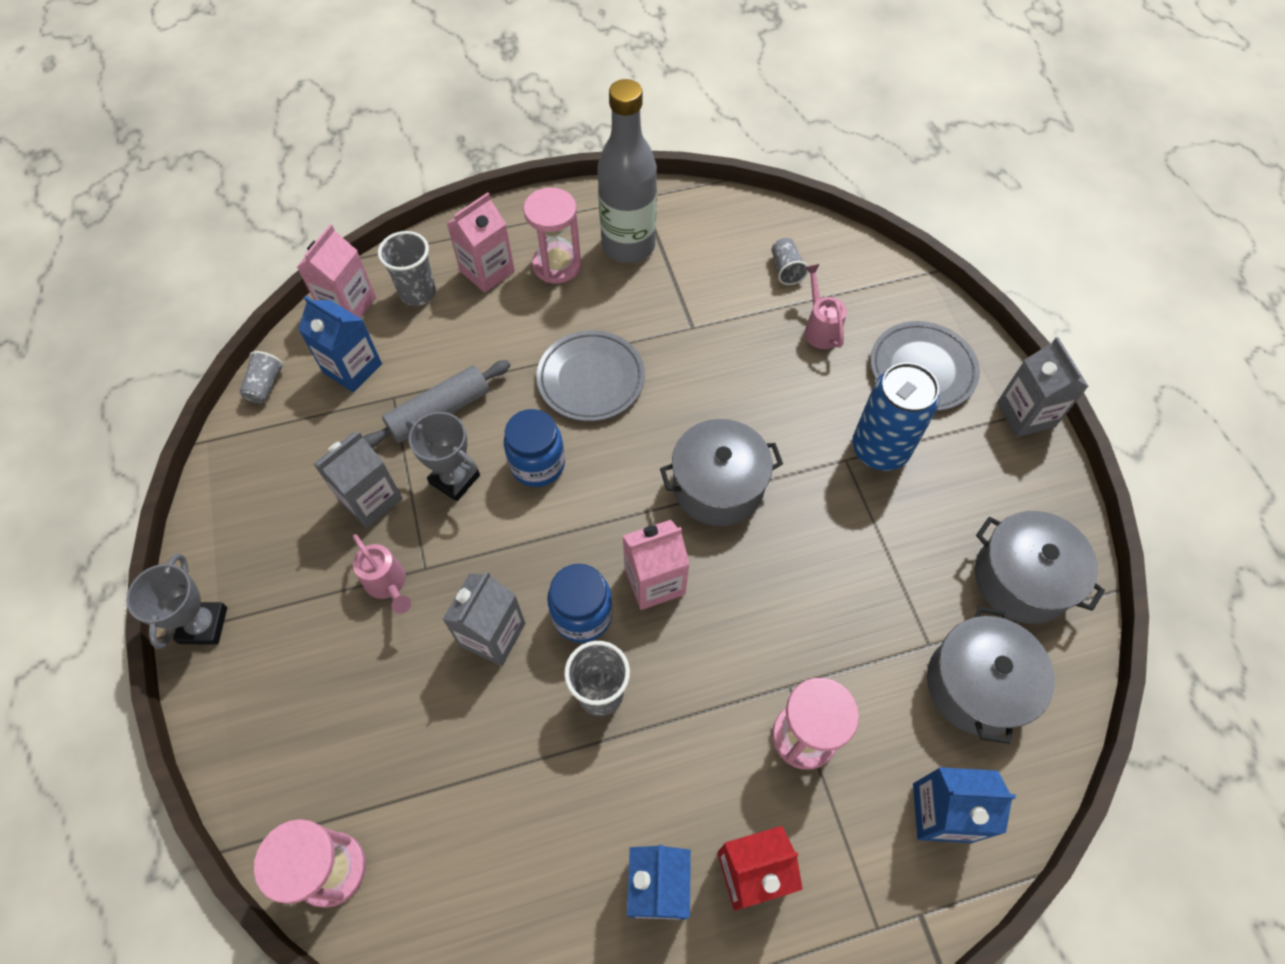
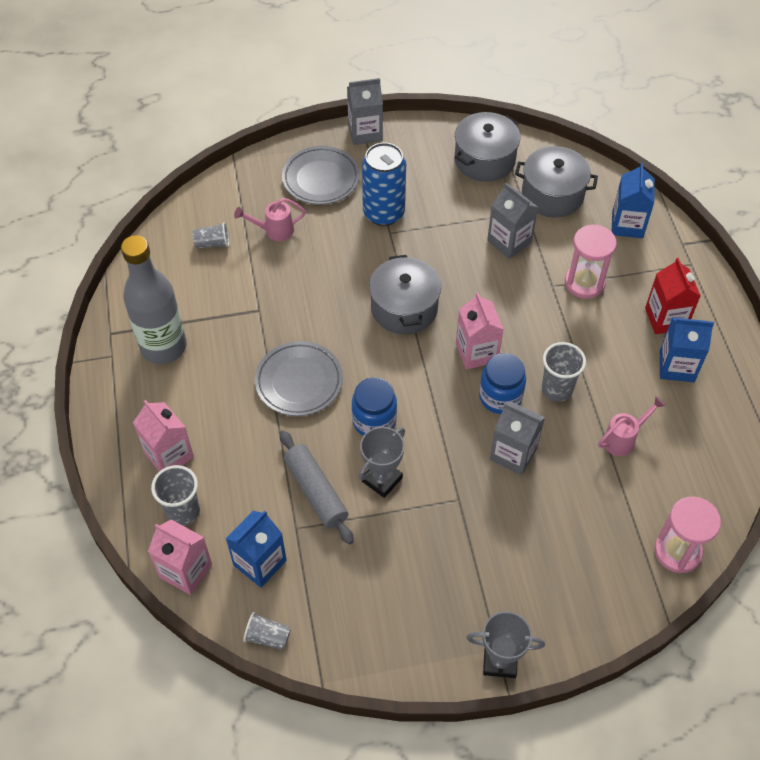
camera: 85 degrees left, 5 degrees down
grey carton [314,431,403,528] -> grey carton moved to [487,182,538,259]
pink watering can [353,534,411,614] -> pink watering can moved to [598,396,666,456]
pink hourglass [523,188,582,284] -> none

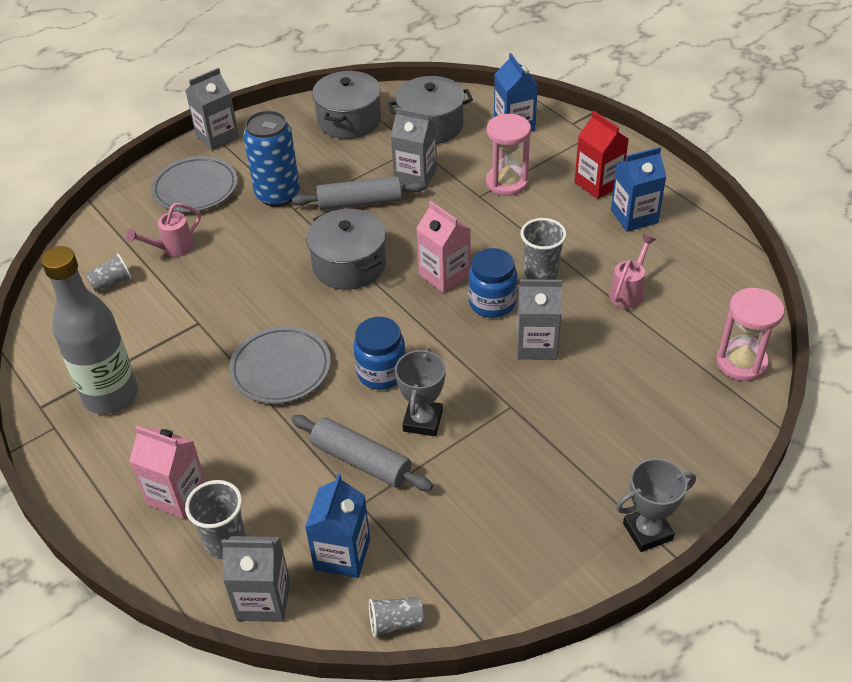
camera: 25 degrees left, 10 degrees down
pink carton [148,520,212,595] -> grey carton [221,536,290,622]
none -> grey rolling pin [292,176,426,210]

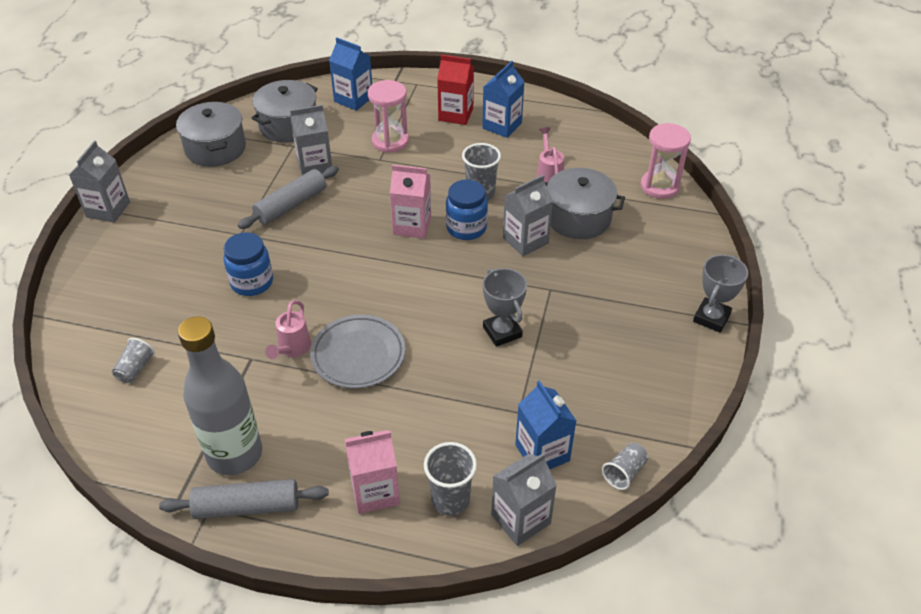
camera: 40 degrees left, 0 degrees up
pink watering can [126,203,201,257] -> pink watering can moved to [265,300,311,359]
grey plate [151,156,237,212] -> none
blue can [243,111,300,207] -> none
grey rolling pin [291,415,433,491] -> grey rolling pin moved to [159,479,329,519]
grey pot [306,209,386,290] -> grey pot moved to [545,168,625,239]
blue jar [354,317,406,390] -> blue jar moved to [224,232,273,296]

